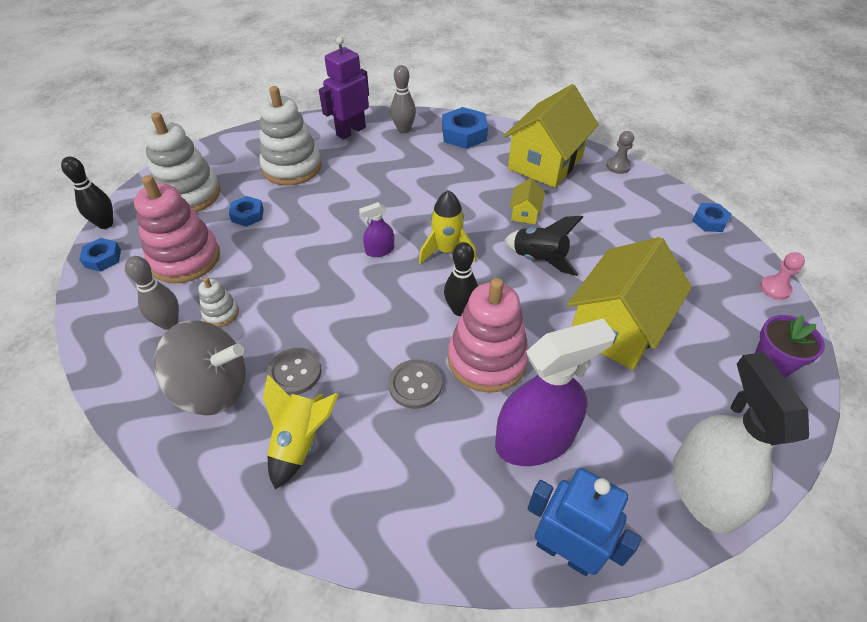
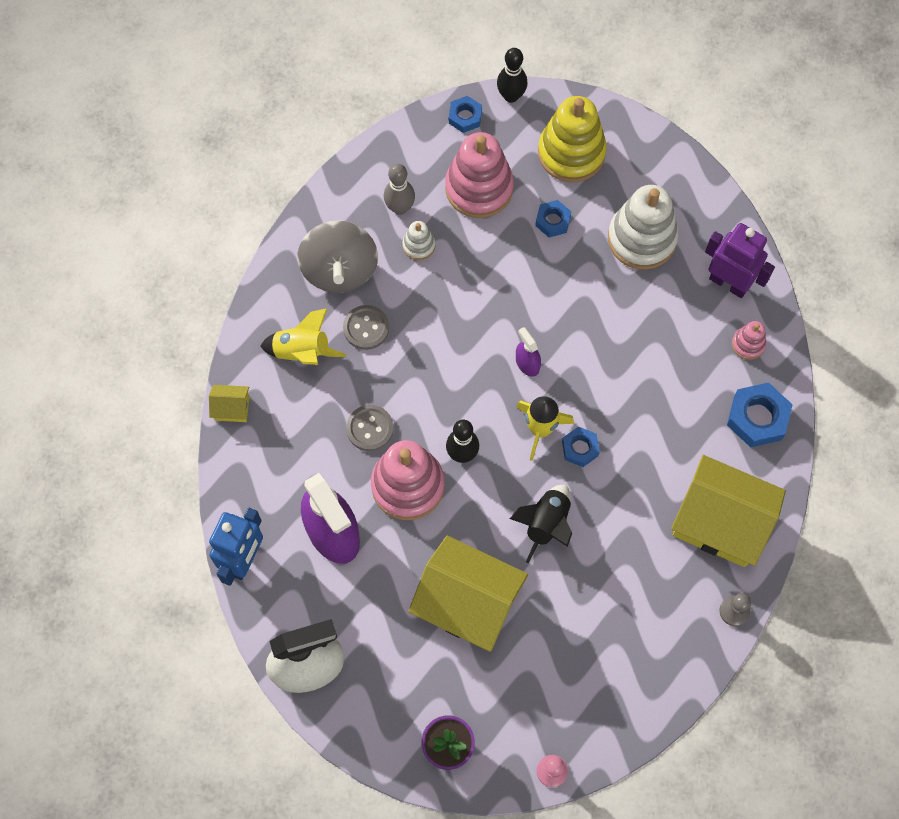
camera: 80 degrees right, 20 degrees up
white stacking toy [144,112,220,212] -> yellow stacking toy [538,96,607,182]
grey bowling pin [390,65,416,133] -> pink stacking toy [732,321,766,360]
yellow house [510,178,545,224] -> yellow house moved to [209,385,249,422]
blue nut [692,203,731,232] -> blue nut moved to [562,427,600,467]

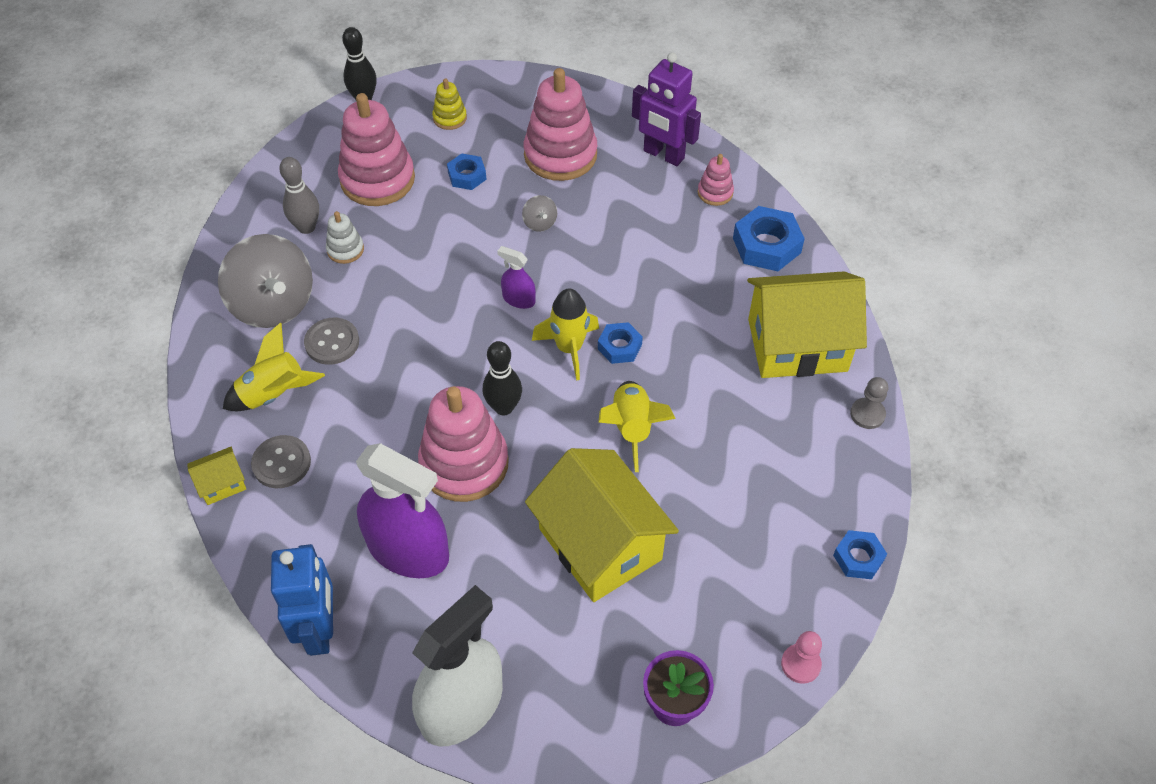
camera: 30 degrees left, 15 degrees down
grey button [346,405,394,451] -> grey button moved to [251,435,311,488]
yellow house [408,536,528,652] -> yellow house turned 60 degrees clockwise [525,448,679,602]
blue nut [449,96,482,133] -> blue nut moved to [833,530,887,579]
black rocket [510,485,572,563] -> yellow rocket [598,381,676,472]
yellow stacking toy [538,96,607,182] -> yellow stacking toy [432,79,467,130], size x0.47
white stacking toy [608,185,678,270] -> pink stacking toy [524,68,597,181]
purple robot [705,223,775,298] -> purple robot turned 150 degrees counterclockwise [632,52,701,166]
none -> grey spinning top [522,195,557,232]

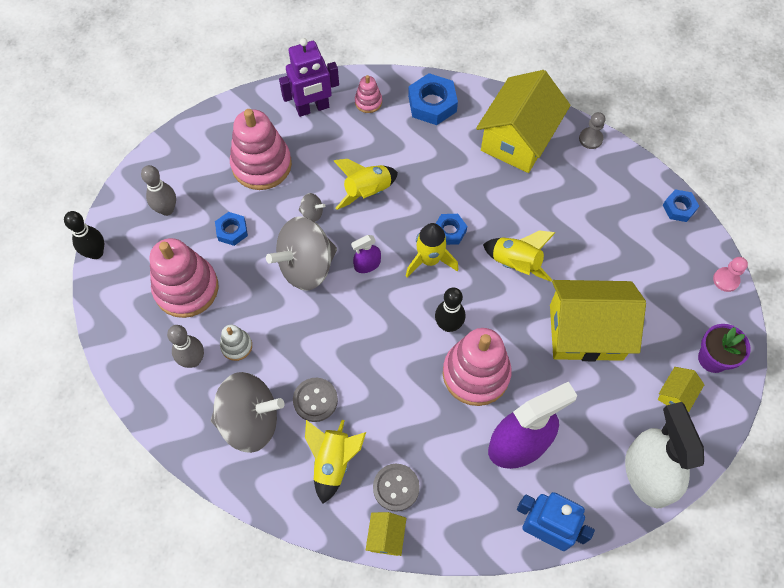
camera: 55 degrees left, 10 degrees up
yellow stacking toy [432,79,467,130] -> grey bowling pin [141,165,176,216]
none -> grey spinning top [266,216,337,291]
none -> yellow rocket [334,159,398,210]
none -> yellow house [658,367,704,412]

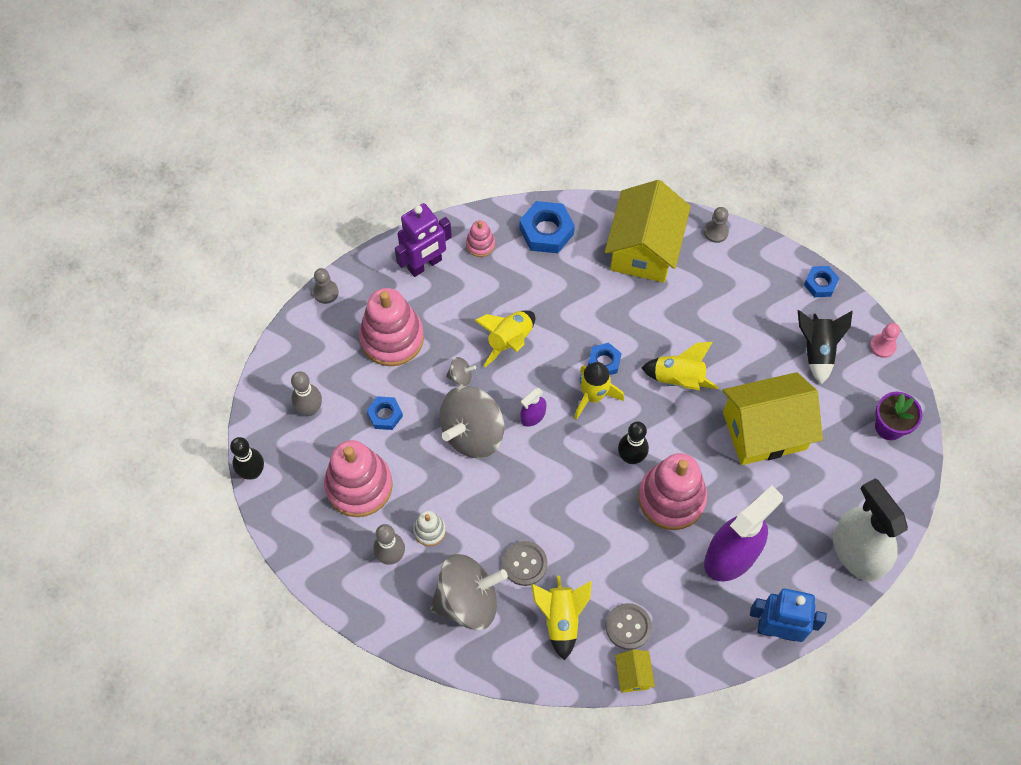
camera: 15 degrees left, 0 degrees up
yellow house [658,367,704,412] -> none
none -> grey pawn [313,268,339,304]
none -> black rocket [798,310,853,385]

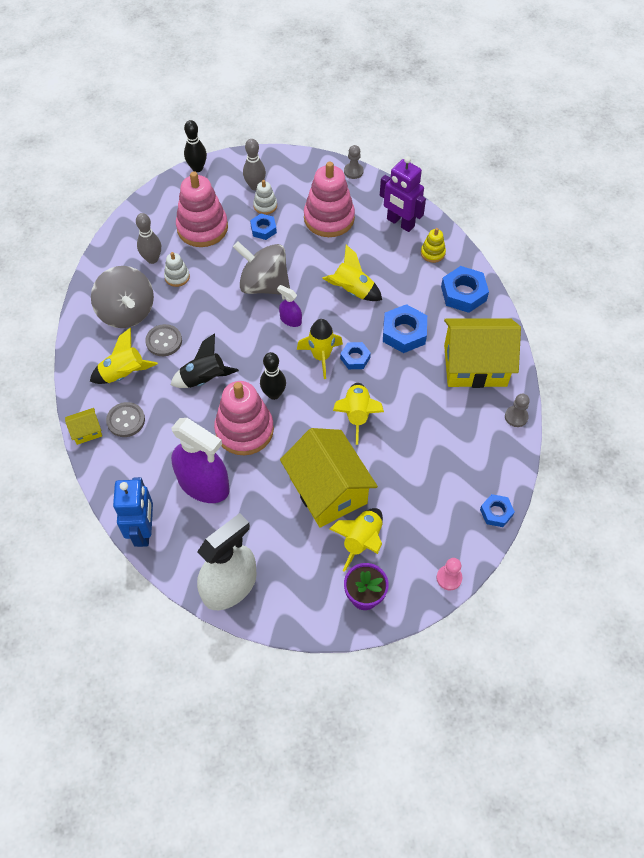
camera: 75 degrees right, 5 degrees down
grey spinning top [446,357,476,386] -> none
pink stacking toy [466,220,495,257] -> yellow stacking toy [421,228,446,263]
black rocket [798,310,853,385] -> black rocket moved to [171,333,239,388]
none -> white stacking toy [253,180,277,215]
none -> yellow rocket [329,508,383,572]
none -> blue nut [383,304,427,353]

